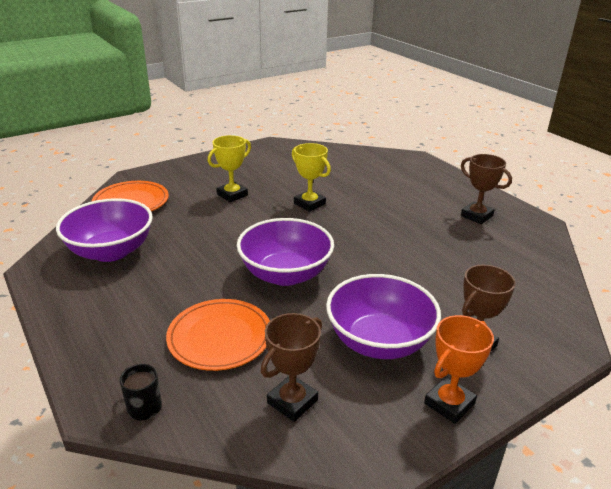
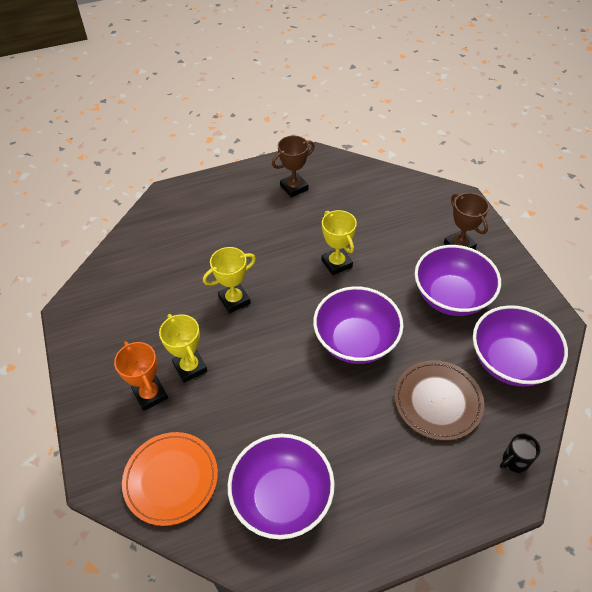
camera: 75 degrees left, 20 degrees up
orange plate [166,299,270,371] -> brown plate [395,360,484,441]
brown trophy [261,313,322,422] -> purple bowl [473,305,568,387]
orange trophy [424,315,494,424] -> orange trophy moved to [114,341,168,411]
none -> yellow trophy [321,210,357,275]

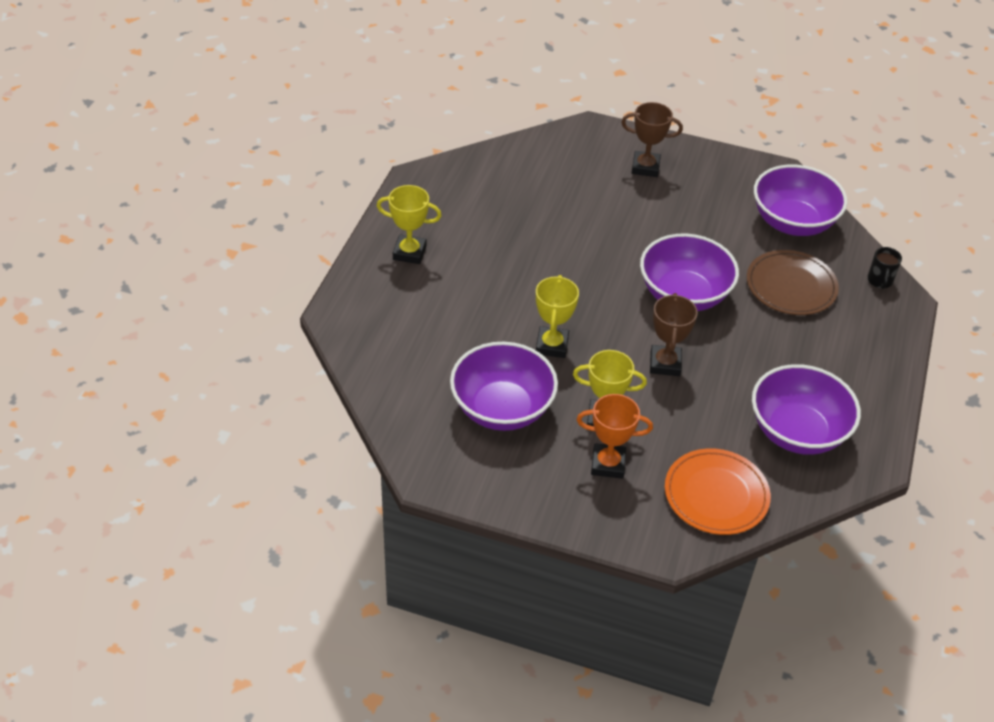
camera: 55 degrees left, 5 degrees down
brown trophy [272,135,315,198] -> brown trophy moved to [650,293,698,376]
yellow trophy [321,210,357,275] -> yellow trophy moved to [377,185,442,264]
purple bowl [415,245,501,316] -> purple bowl moved to [450,342,558,431]

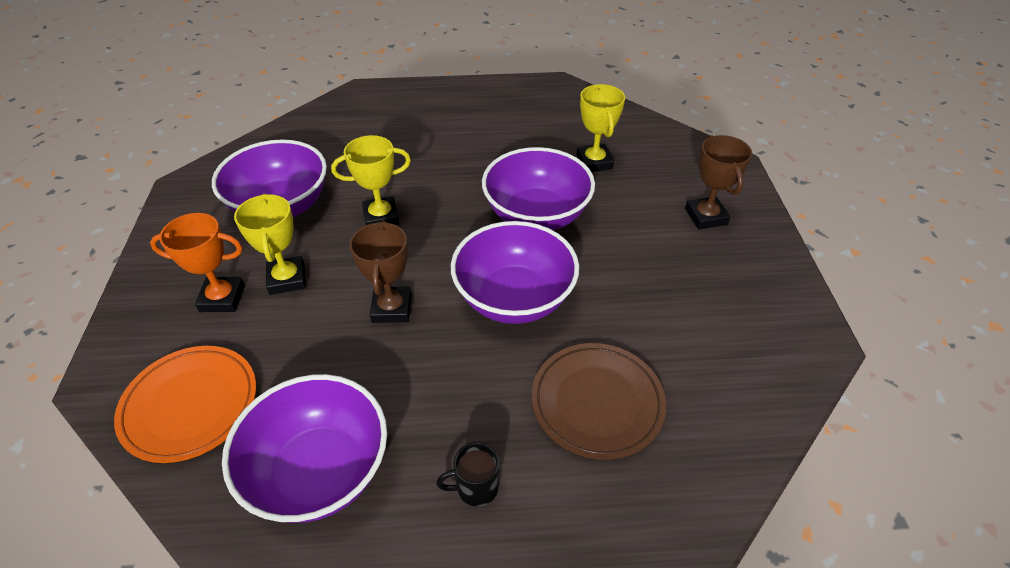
camera: 70 degrees right, 0 degrees up
yellow trophy [377,185,442,264] -> yellow trophy moved to [577,84,625,172]
orange trophy [577,394,653,479] -> orange trophy turned 75 degrees counterclockwise [150,213,245,312]
brown trophy [650,293,698,376] -> brown trophy turned 75 degrees counterclockwise [349,220,411,323]
purple bowl [754,165,847,236] -> purple bowl moved to [482,147,595,230]
black mug [867,247,902,289] -> black mug moved to [436,442,499,507]

